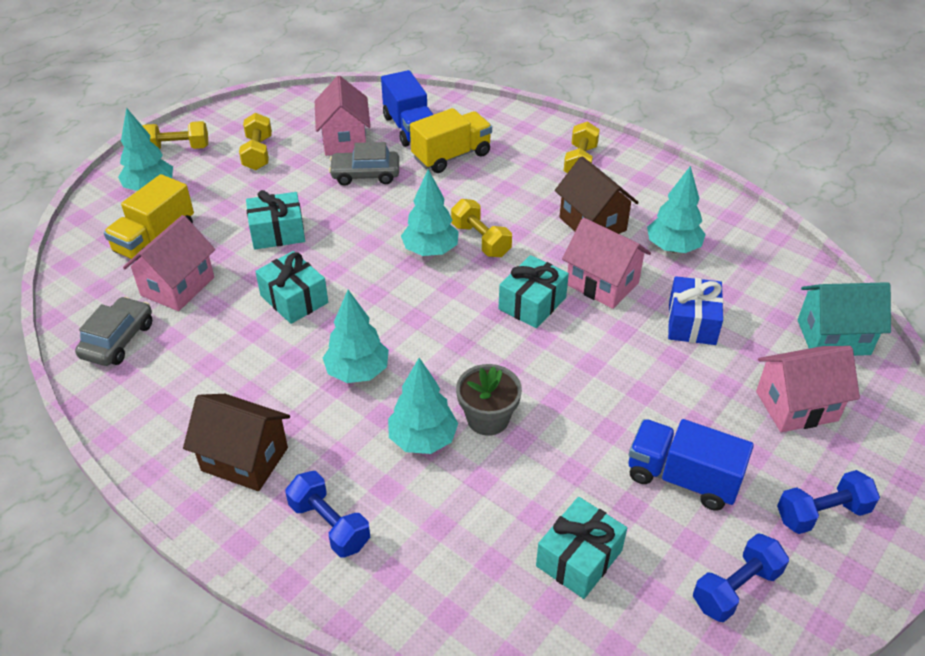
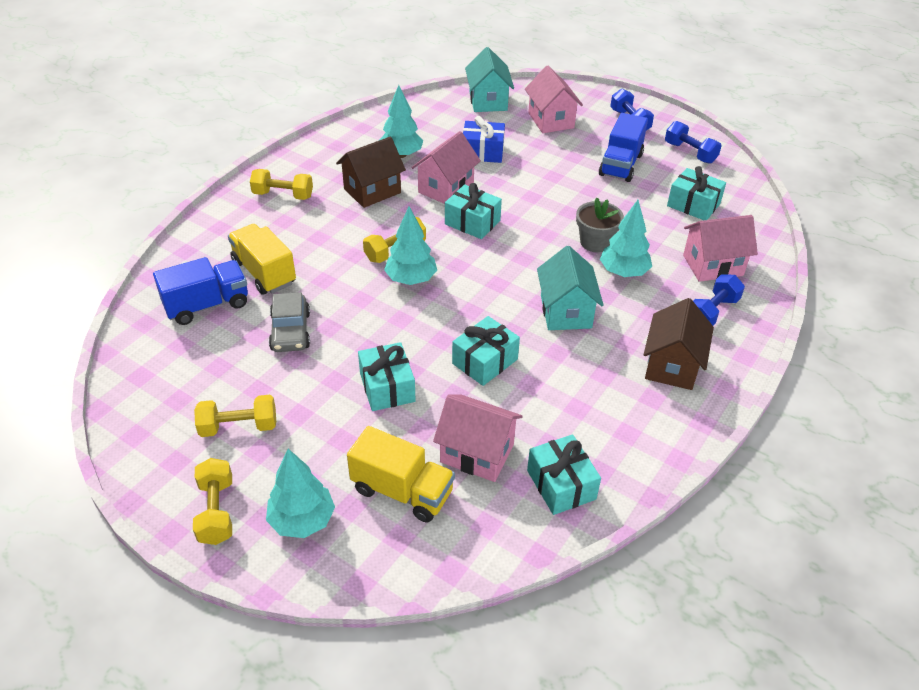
camera: 95 degrees left, 0 degrees up
grey car [75,297,152,366] -> turquoise gift [527,434,601,515]
pink house [315,76,371,156] -> pink house moved to [683,215,758,282]
turquoise tree [323,290,389,383] -> turquoise house [537,246,604,330]

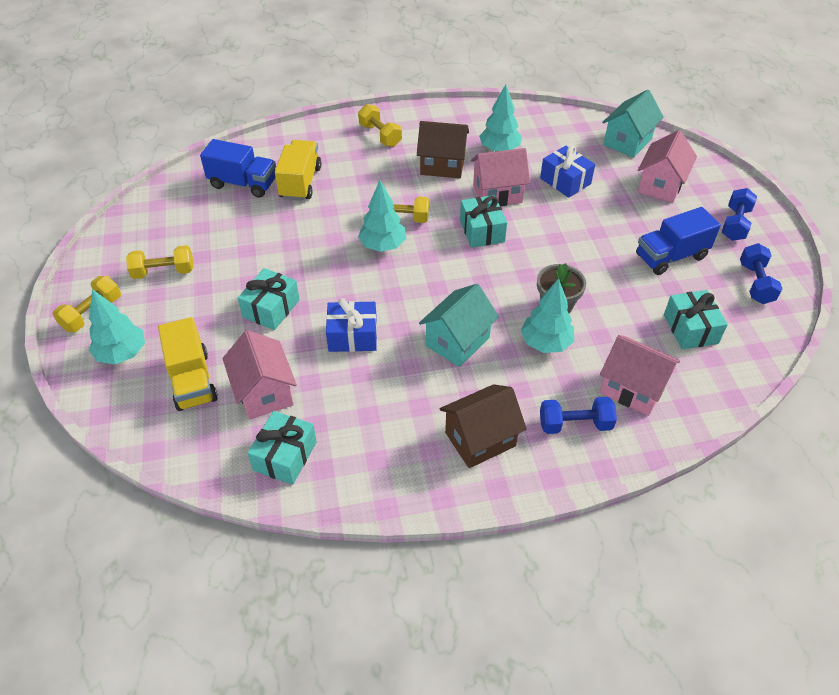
camera: 45 degrees right, 5 degrees up
yellow dumbbell [194,395,276,437] -> yellow dumbbell turned 45 degrees counterclockwise [126,245,194,279]
grey car [269,292,310,352] -> none
turquoise gift [452,316,520,386] -> blue gift [326,298,377,352]

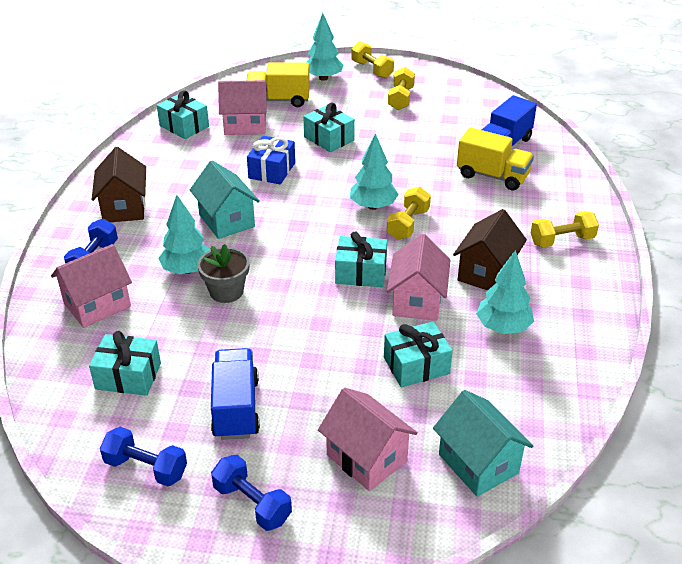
camera: 110 degrees right, 10 degrees down
blue gift [540,145,595,198] -> turquoise gift [384,321,452,387]

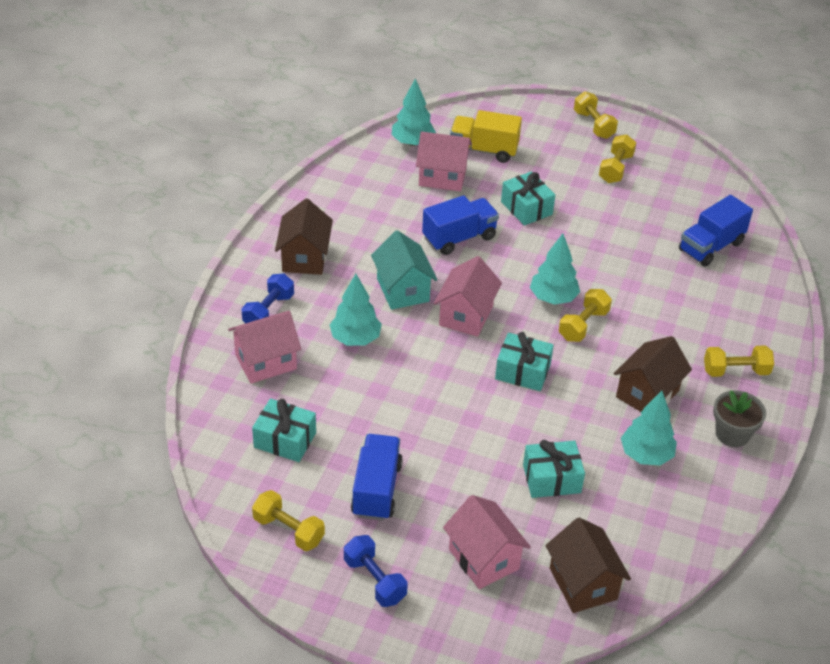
camera: 10 degrees right, 5 degrees up
blue dumbbell [100,427,187,486] -> yellow dumbbell [252,490,325,551]
turquoise gift [157,90,209,139] -> none
grey flower pot [198,244,250,303] -> grey flower pot moved to [713,390,766,447]
blue gift [247,136,295,185] -> blue truck [422,195,499,255]
turquoise tree [306,13,344,81] -> turquoise tree moved to [392,78,436,146]
pink house [387,234,451,321] -> pink house moved to [434,256,502,337]
turquoise house [433,390,533,497] -> brown house [546,518,631,613]
yellow truck [457,127,534,191] -> none

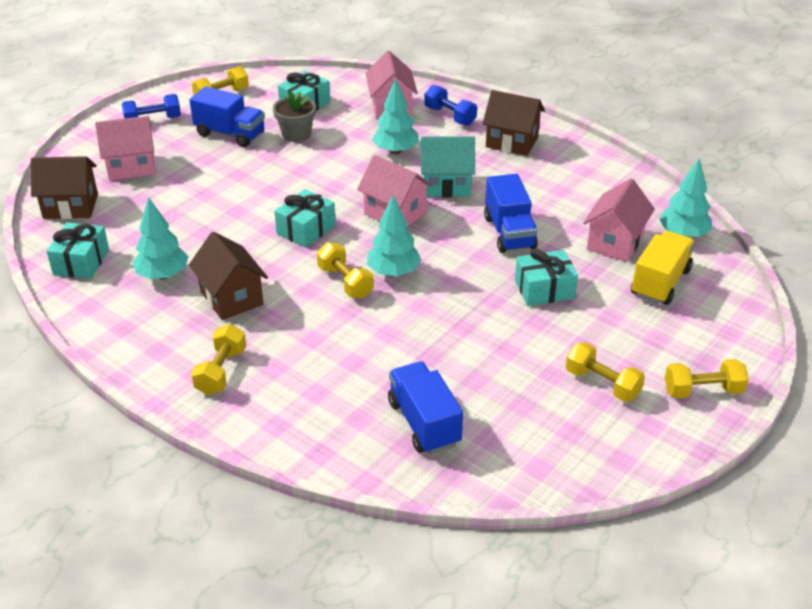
camera: 110 degrees right, 5 degrees down
turquoise gift [523,440,585,498] -> turquoise gift moved to [47,222,109,279]
grey flower pot [713,390,766,447] -> grey flower pot moved to [273,91,316,142]

